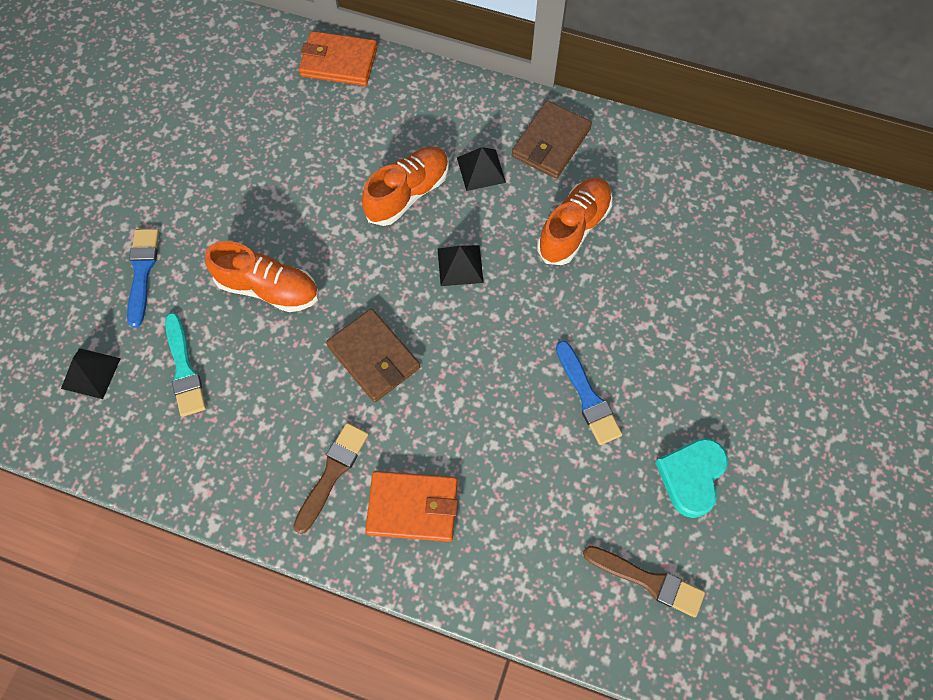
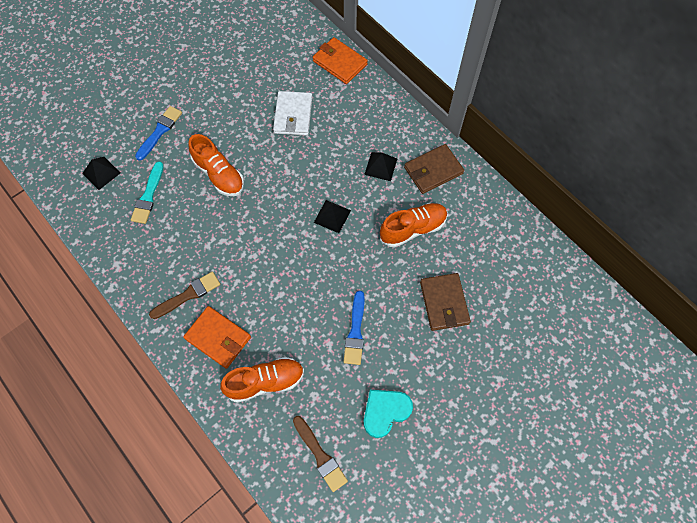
camera: 30 degrees right, 0 degrees up
brown wallet [326,309,420,402] -> brown wallet moved to [420,273,471,331]
orange shoe [362,147,449,226] -> orange shoe moved to [220,357,304,403]
none -> white wallet [273,91,312,136]

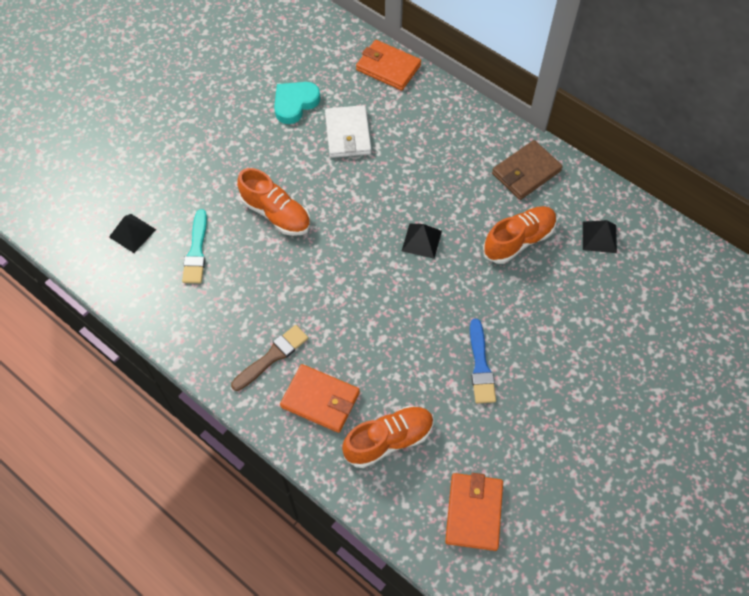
camera: 10 degrees left, 5 degrees down
blue brush [135,106,182,161] -> none
brown brush [293,416,348,492] -> orange wallet [445,473,503,551]
black pyramid [364,152,397,181] -> black pyramid moved to [583,220,617,253]
turquoise heart [364,390,413,438] -> turquoise heart moved to [274,82,321,124]
brown wallet [420,273,471,331] -> none

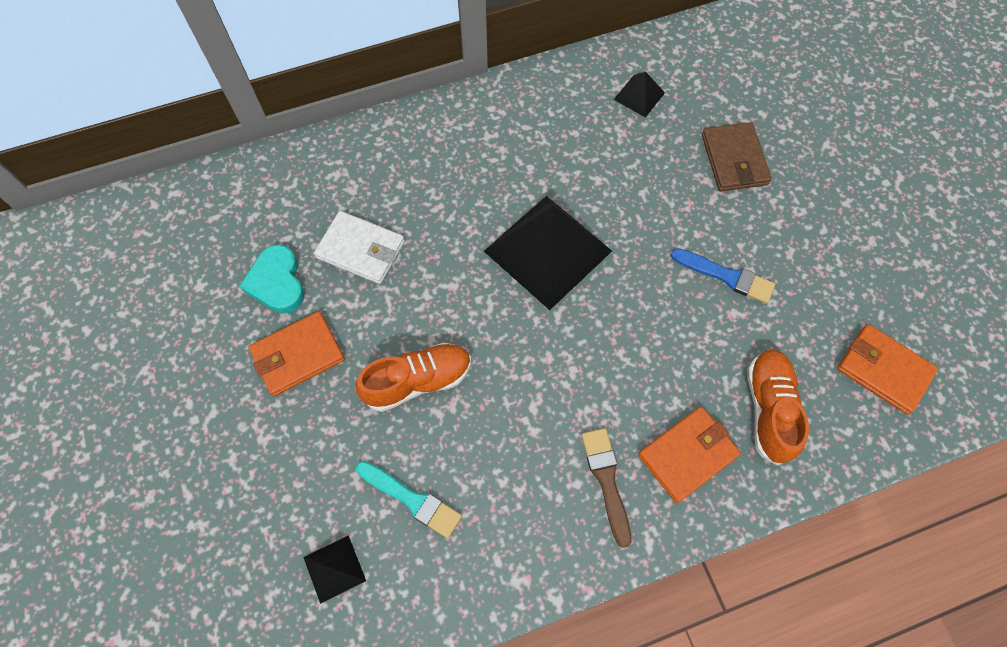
camera: 60 degrees left, 5 degrees up
orange wallet [356,40,421,90] -> orange wallet moved to [249,311,345,396]
black pyramid [402,224,442,259] -> black pyramid [484,196,612,310], size x2.22
orange shoe [483,206,557,264] -> none
brown wallet [492,140,563,200] -> brown wallet moved to [702,122,772,191]

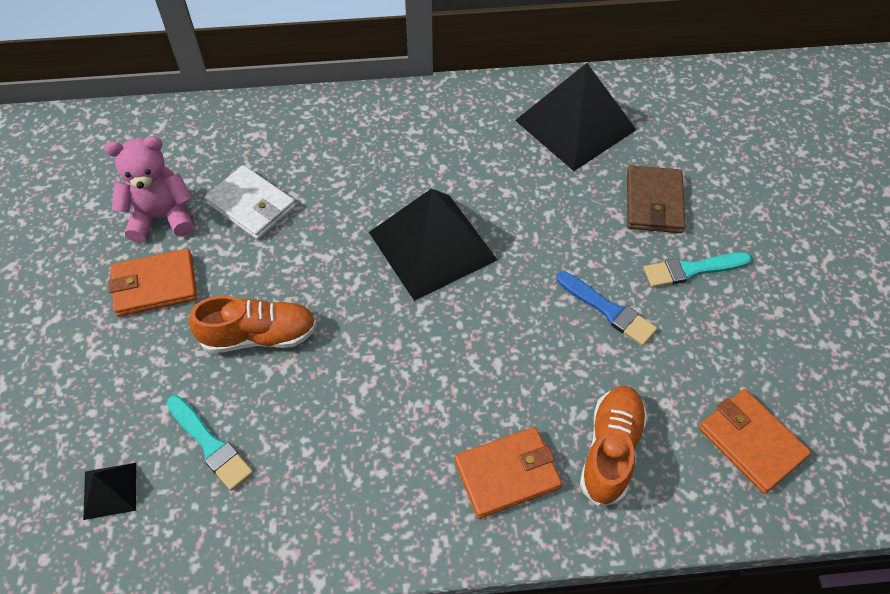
camera: 15 degrees right, 10 degrees down
turquoise heart [239,244,304,314] -> pink teddy bear [104,136,194,243]
brown brush [582,428,632,548] -> none
black pyramid [613,72,665,117] -> black pyramid [515,63,636,171], size x2.22
none -> turquoise brush [643,252,752,287]

